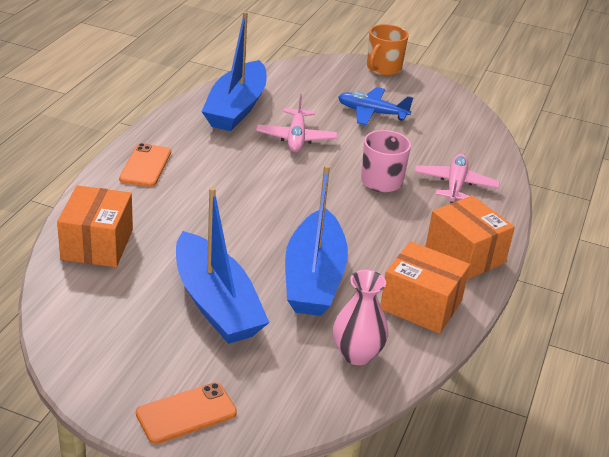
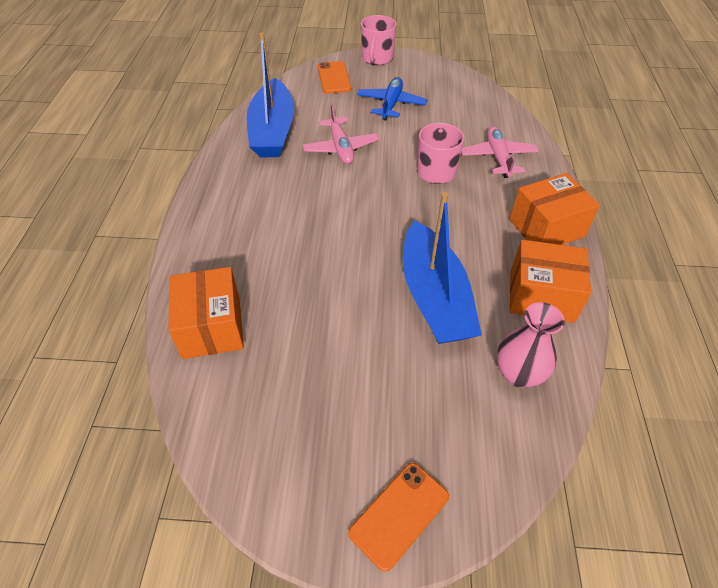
camera: 15 degrees left, 15 degrees up
orange phone [119,143,171,187] -> orange phone moved to [318,61,351,93]
blue boat [176,187,270,344] -> none
blue plane [338,87,413,125] -> blue plane turned 105 degrees clockwise [357,77,427,121]
orange mug [367,24,409,76] -> pink mug [361,15,397,65]
orange box [426,196,515,280] -> orange box turned 60 degrees counterclockwise [509,173,600,245]

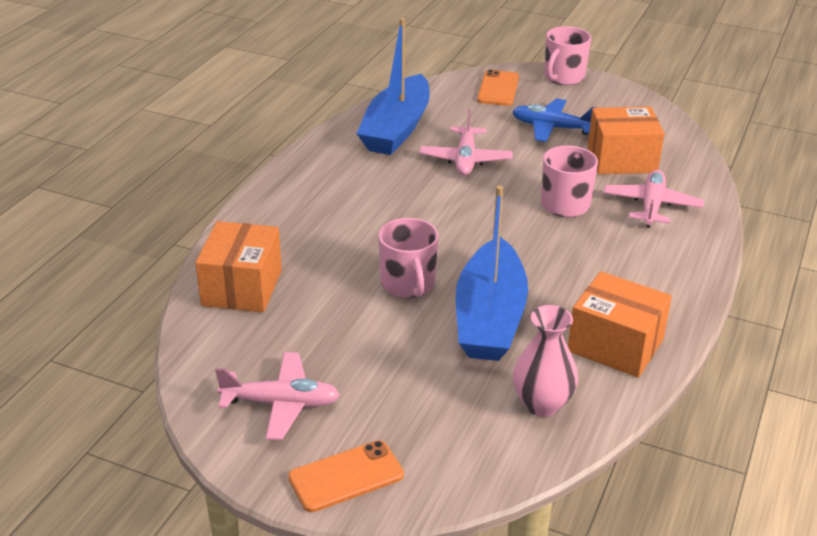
camera: 20 degrees right, 15 degrees down
blue plane [357,77,427,121] -> blue plane turned 105 degrees counterclockwise [512,98,598,142]
orange box [509,173,600,245] -> orange box moved to [588,107,665,174]
none -> pink plane [215,352,340,440]
none -> pink mug [378,218,439,298]

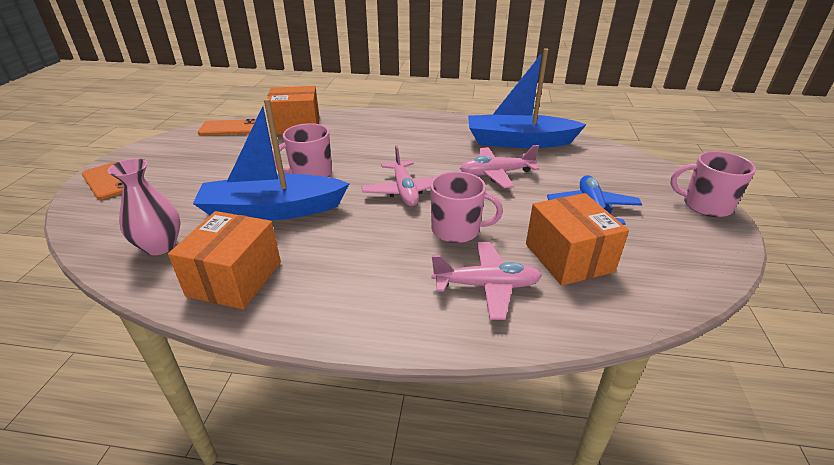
camera: 75 degrees right, 0 degrees up
pink plane [215,352,340,440] -> pink plane moved to [361,145,435,206]
orange phone [477,70,519,106] -> orange phone moved to [198,119,256,135]

